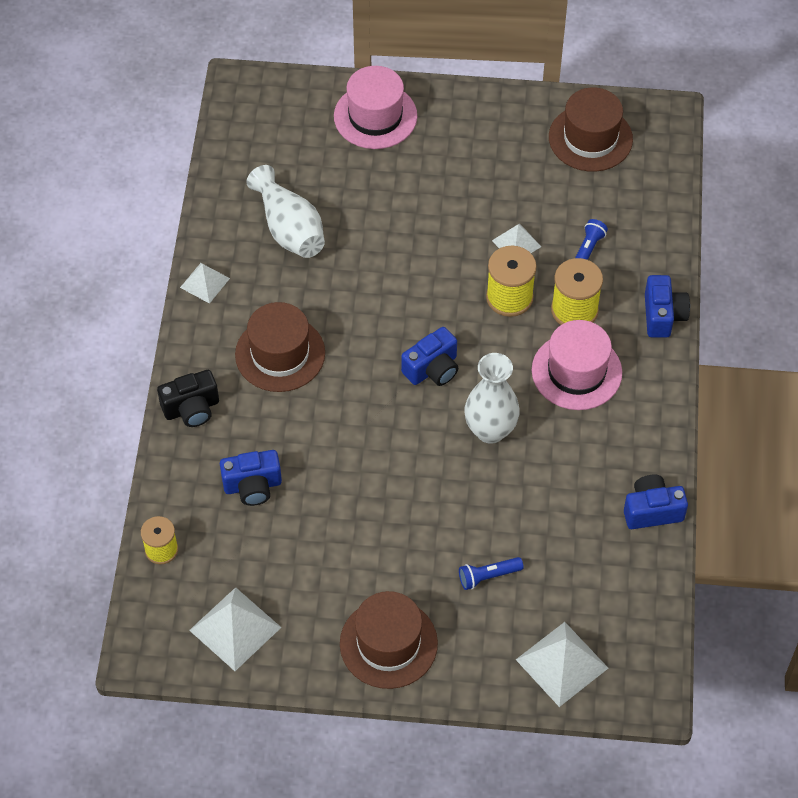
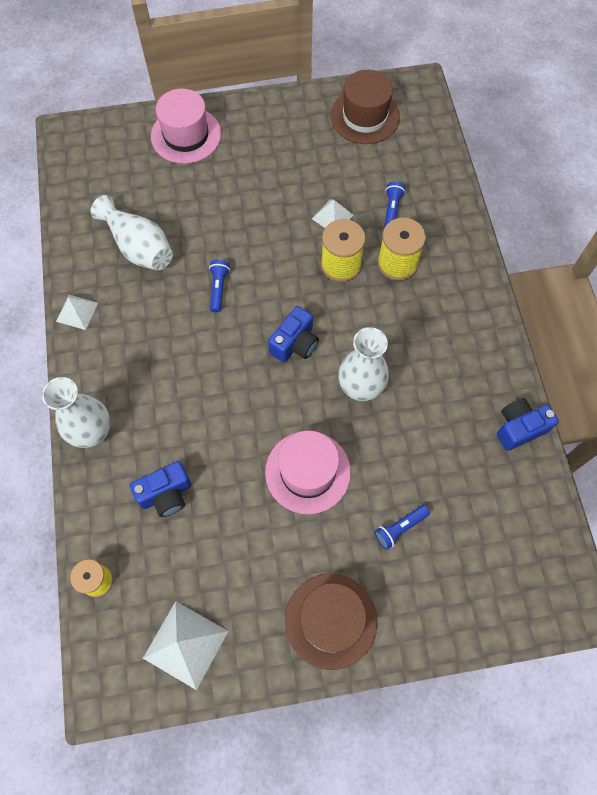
camera: 15 degrees left, 10 degrees up
black camera [157,370,219,427] -> white vase [42,377,111,448]
brown hat [235,302,325,392] -> none
white pyramid [516,622,608,707] -> none
pink hat [532,320,622,410] -> pink hat moved to [265,431,351,514]
blue camera [645,275,690,338] -> none
none -> blue flashlight [209,260,230,312]

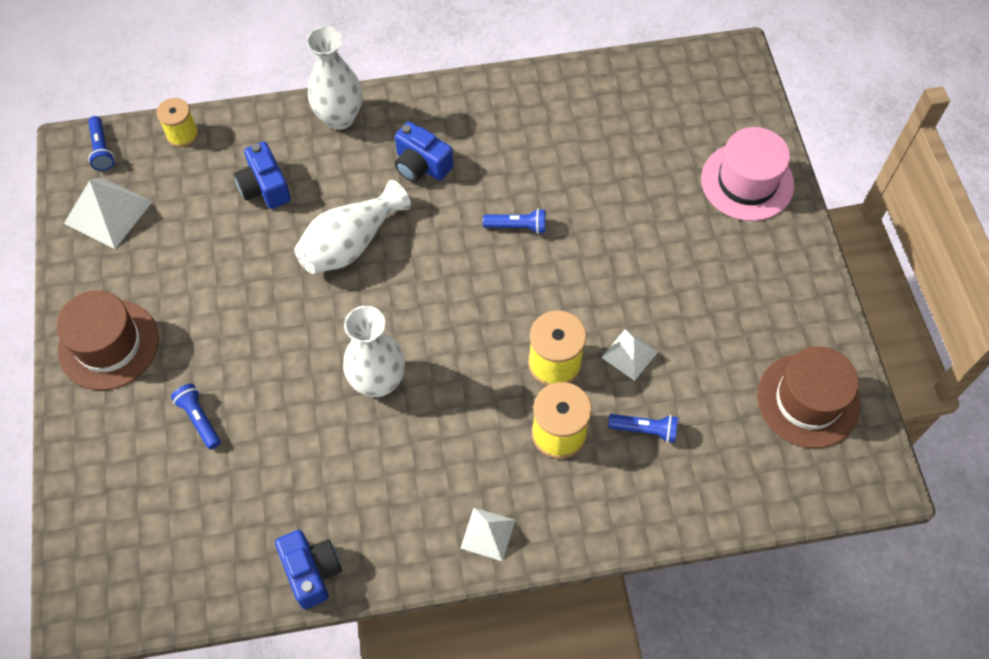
camera: 90 degrees right, 5 degrees down
white pyramid [56,295,98,330] -> white pyramid moved to [460,508,515,561]
white vase [91,195,173,270] -> white vase moved to [294,180,411,274]
pink hat [265,431,351,514] -> none
blue camera [268,306,319,363] -> blue camera moved to [395,121,453,182]
none -> blue flashlight [88,116,114,171]

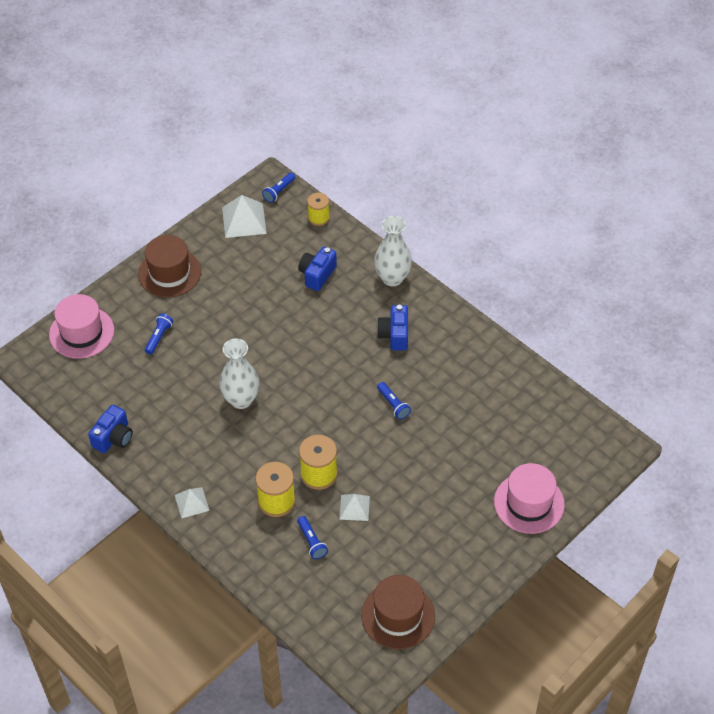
camera: 55 degrees right, 10 degrees down
white vase [294,180,411,274] -> none
none -> pink hat [49,294,114,359]

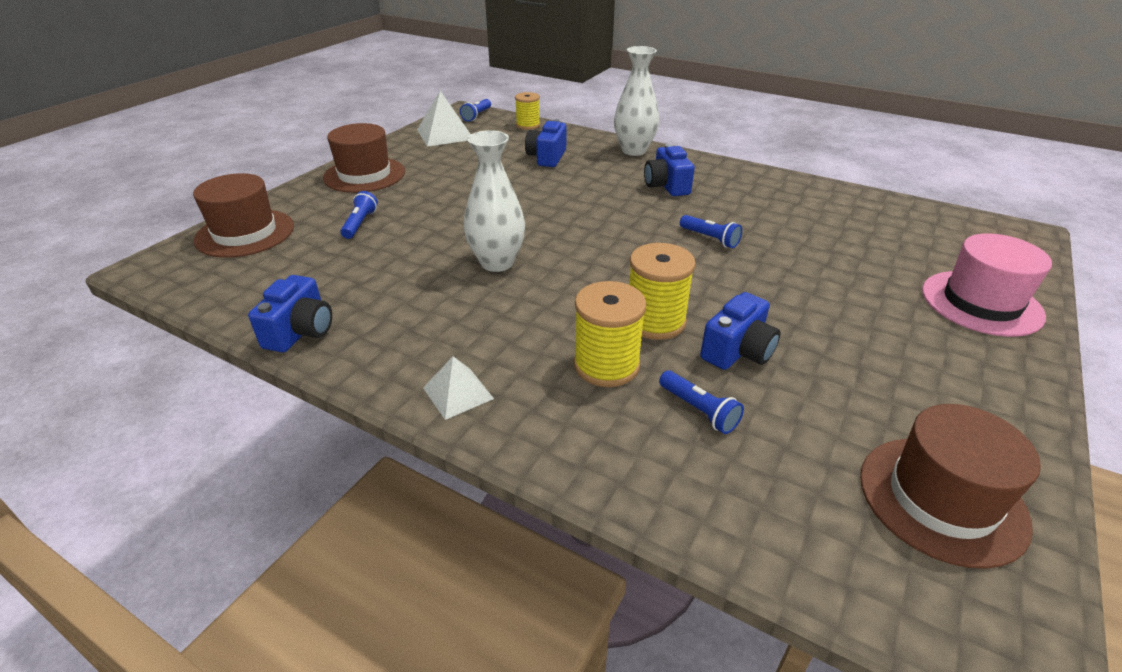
camera: 15 degrees left, 15 degrees down
pink hat [49,294,114,359] -> brown hat [193,173,294,258]
white pyramid [339,494,370,521] -> blue camera [700,292,780,370]

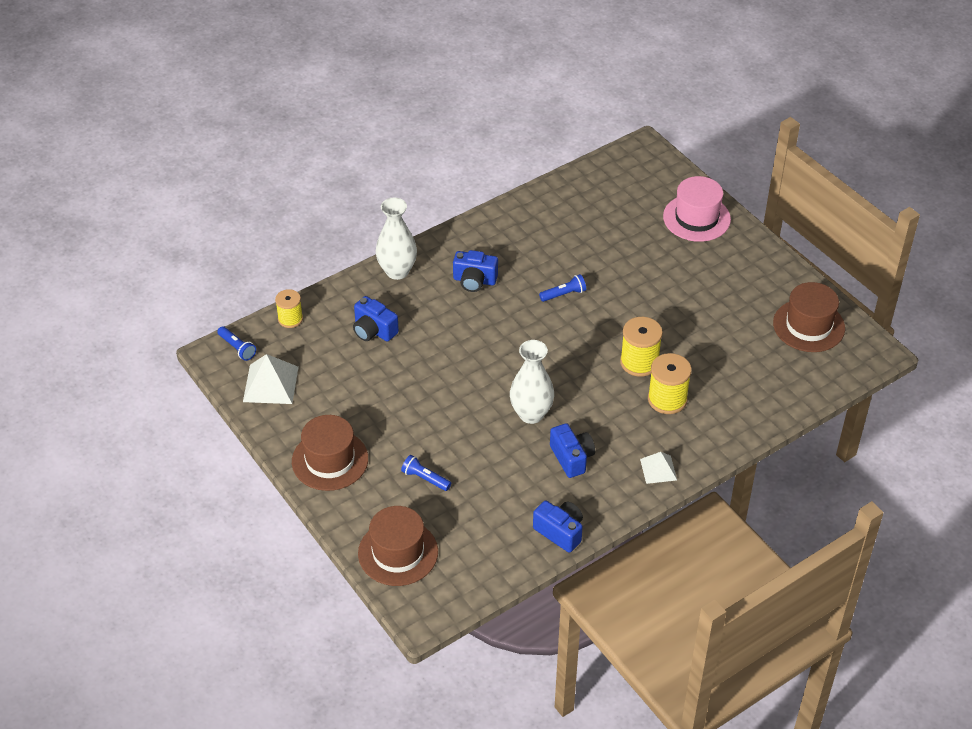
camera: 65 degrees left, 10 degrees up
blue flashlight [659,370,744,434] -> none
blue camera [700,292,780,370] -> blue camera moved to [550,423,595,478]

